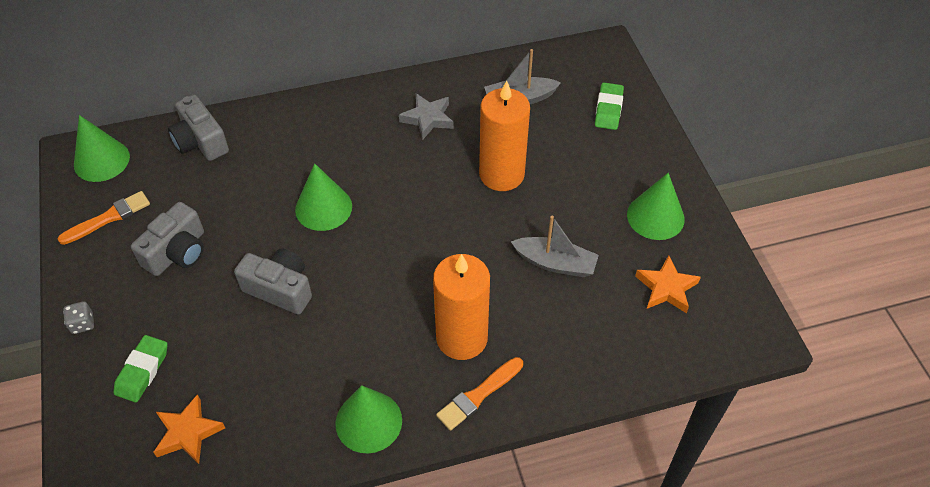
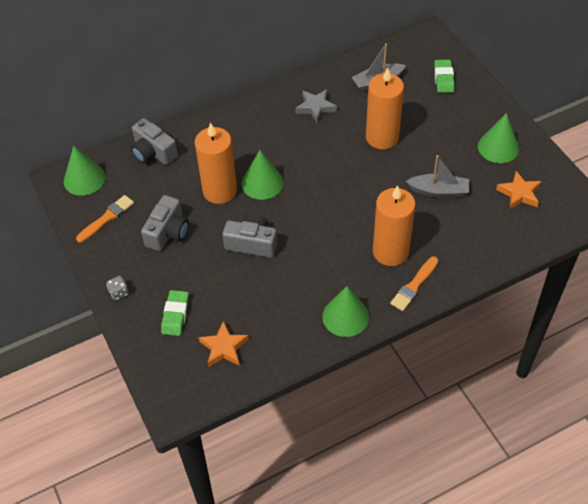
camera: 10 degrees left, 0 degrees up
none -> orange candle [195,122,237,204]

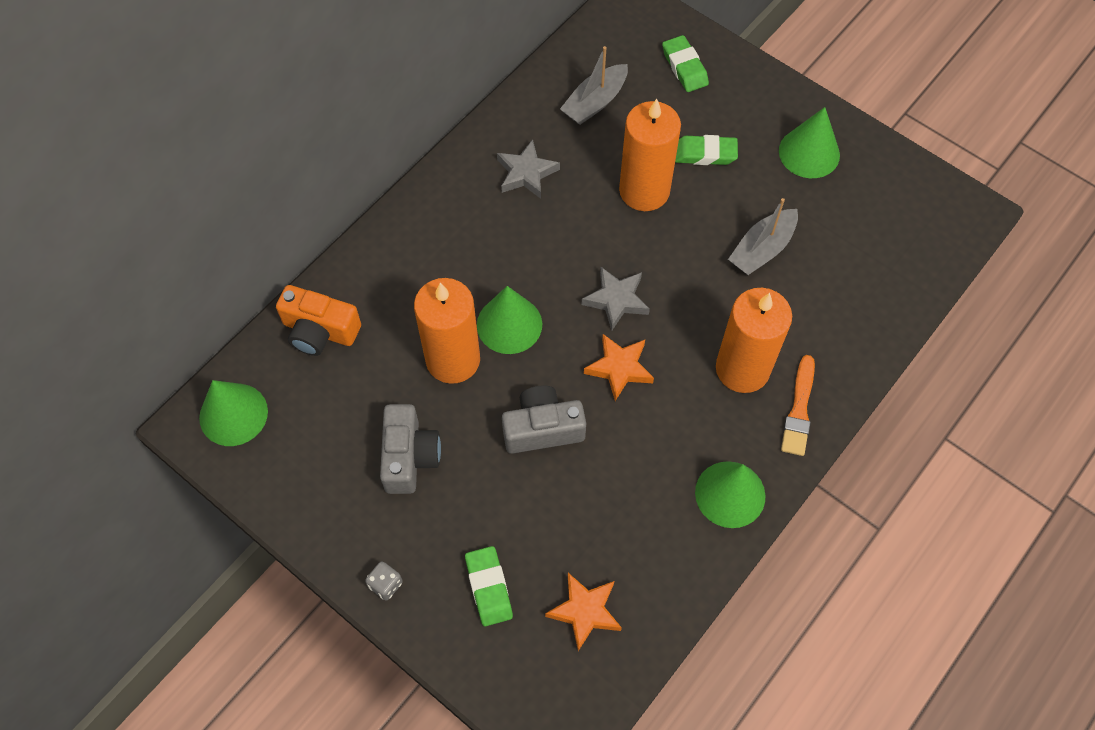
camera: 25 degrees left, 10 degrees up
orange brush [76,195,134,243] -> none
grey camera [131,118,178,165] -> orange camera [276,285,361,356]
grey boat [406,155,469,197] -> grey boat turned 150 degrees clockwise [728,198,798,275]
orange star [496,171,541,209] -> orange star moved to [584,334,654,401]
none -> grey star [582,267,650,331]
none -> green eraser [675,135,738,165]

